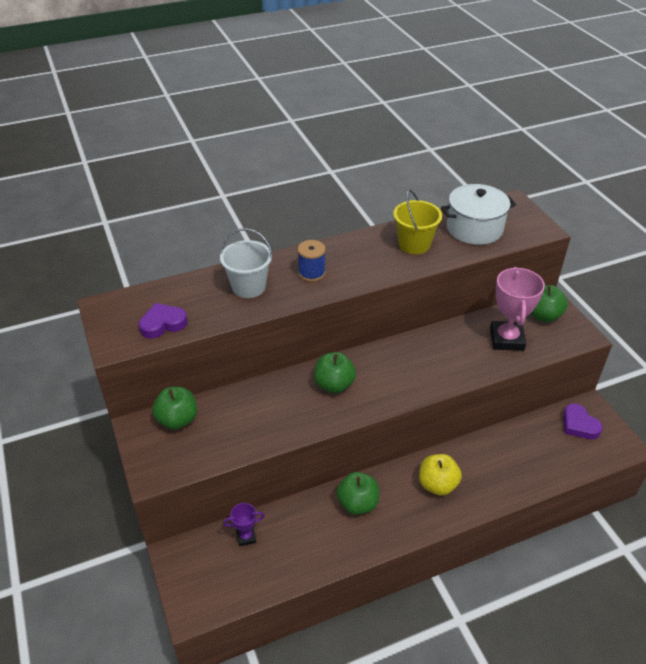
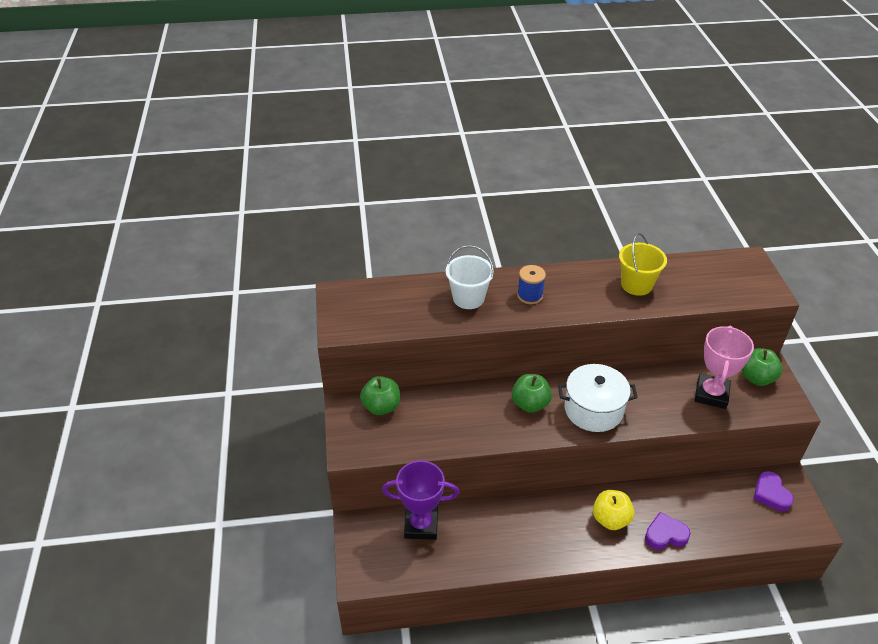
camera: 15 degrees right, 0 degrees up
purple heart [139,303,188,339] -> purple heart moved to [645,512,691,550]
purple trophy [223,503,265,546] -> purple trophy [382,460,459,540], size x1.98
green apple [336,472,379,515] -> none
white pot [441,184,516,245] -> white pot moved to [558,364,638,432]

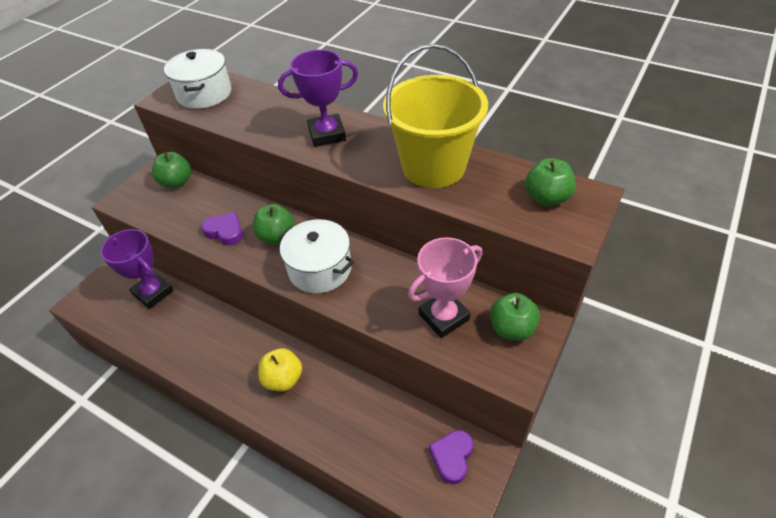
camera: 40 degrees right, 5 degrees up
white bucket [446,245,494,309] -> none
blue spool [517,265,546,304] -> purple trophy [278,49,358,147]
yellow bucket [619,233,667,296] -> yellow bucket [383,44,488,188], size x1.76
purple heart [645,512,691,550] -> purple heart moved to [201,212,243,246]
none -> white pot [164,49,231,109]
none -> green apple [525,158,576,206]

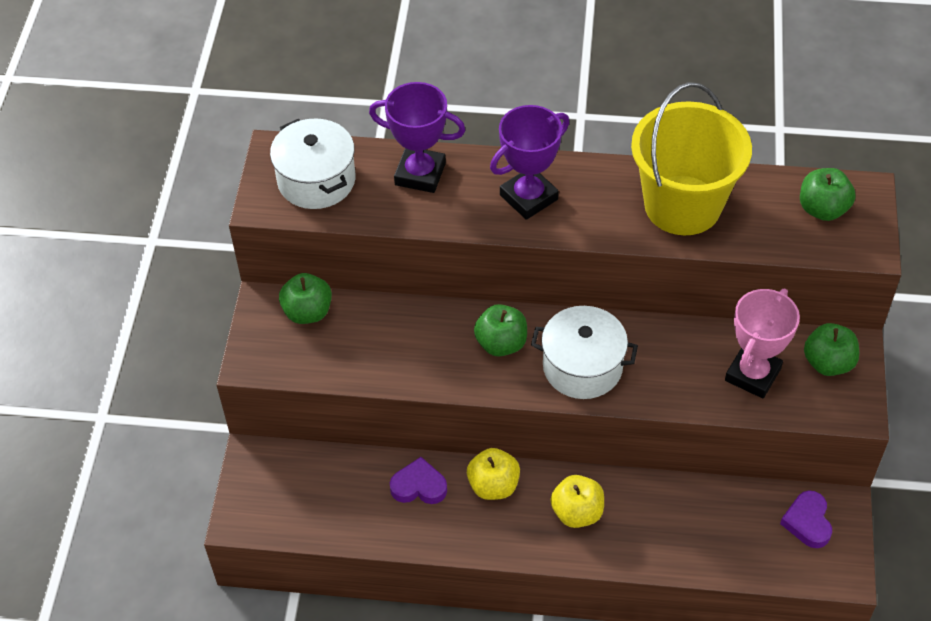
camera: 25 degrees left, 5 degrees up
purple trophy [101,229,174,309] -> purple trophy moved to [369,82,465,193]
purple heart [201,212,243,246] -> purple heart moved to [390,457,447,504]
none -> yellow apple [467,448,520,500]

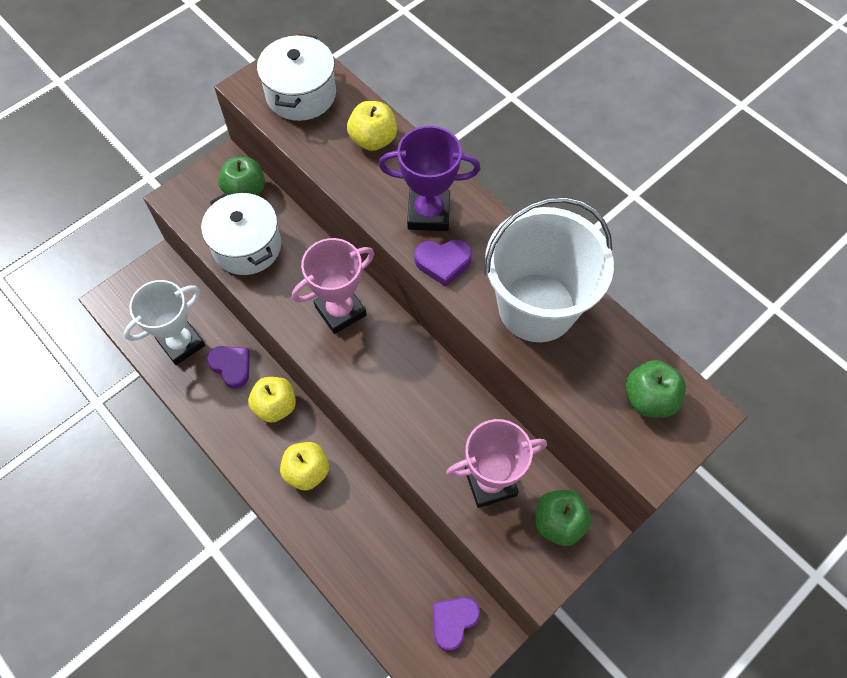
camera: 40 degrees right, 10 degrees up
purple trophy [369,82,465,193] -> yellow apple [347,101,397,151]
green apple [474,304,527,356] -> pink trophy [292,238,374,334]
white pot [531,306,638,399] -> white pot moved to [201,193,281,275]
yellow bucket [631,82,752,235] -> white bucket [485,197,614,342]
none -> white trophy [124,280,205,365]
none -> purple heart [415,239,472,287]

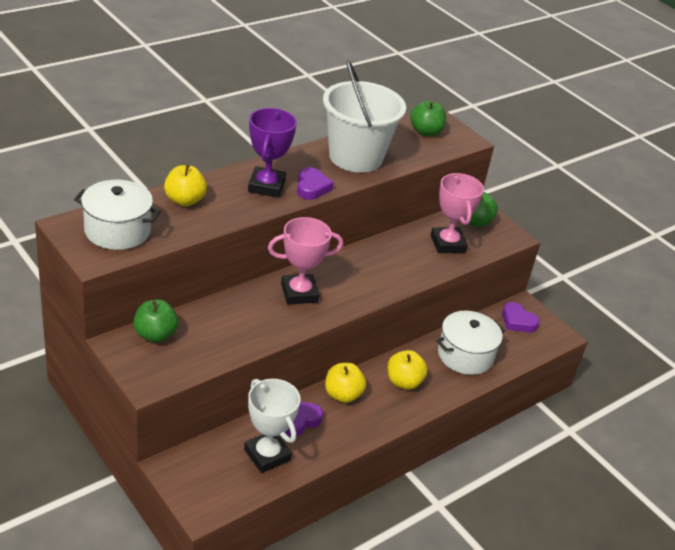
camera: 90 degrees left, 25 degrees down
white pot [201,193,281,275] -> white pot moved to [436,311,505,375]
pink trophy [292,238,374,334] -> pink trophy turned 75 degrees counterclockwise [268,217,343,304]

